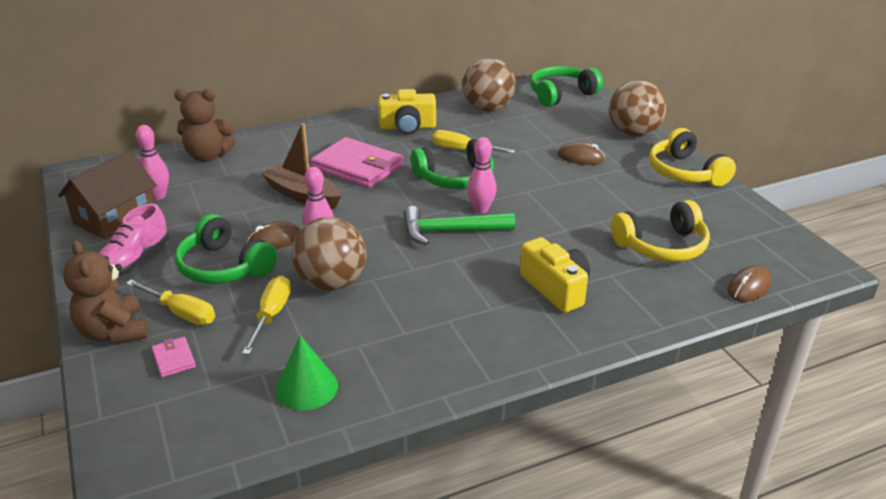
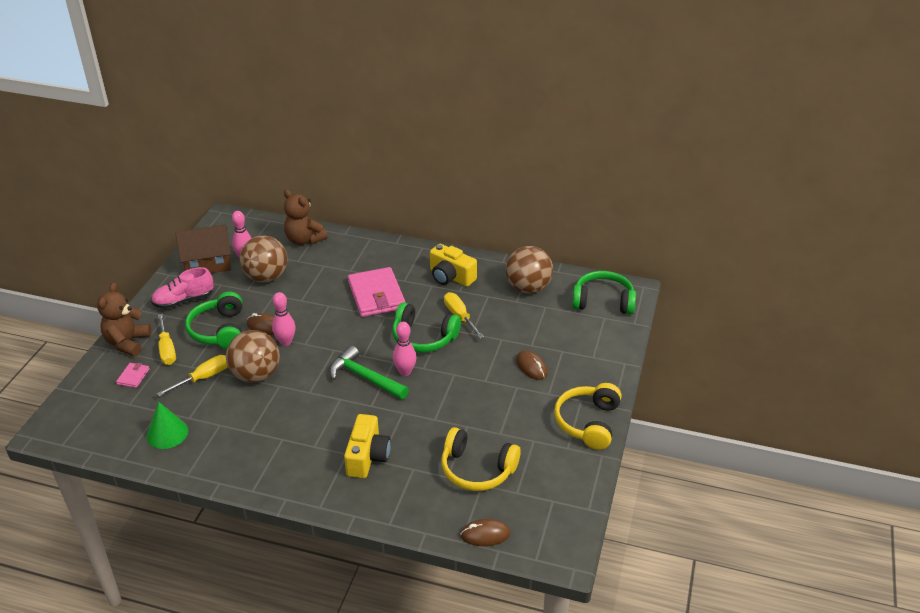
camera: 40 degrees right, 5 degrees up
brown boat [261,123,341,208] -> none
brown ball [609,80,666,137] -> brown ball moved to [240,235,287,283]

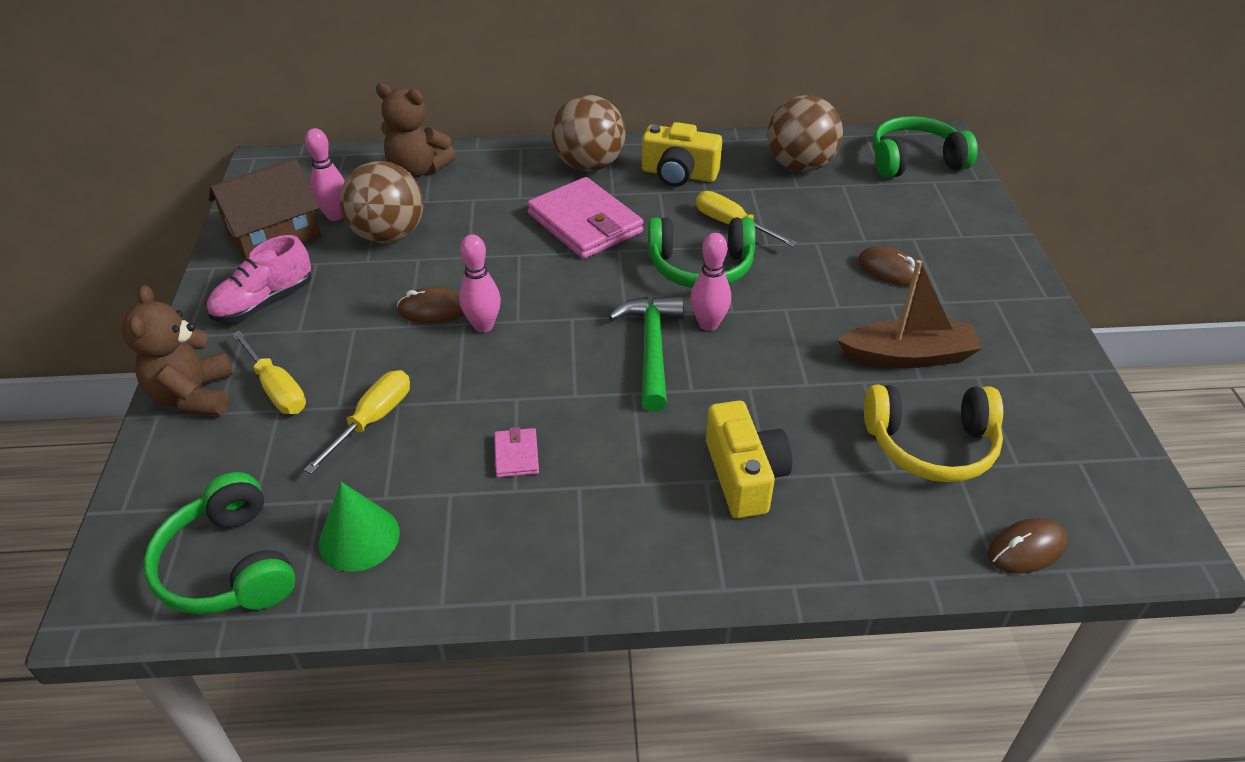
camera: 20 degrees left, 5 degrees up
pink wallet [116,363,150,388] -> pink wallet moved to [494,427,539,478]
green headphones [185,292,242,349] -> green headphones moved to [143,472,296,614]
brown ball [226,330,280,383] -> brown ball moved to [551,95,626,171]
green hammer [330,346,409,400] -> green hammer turned 75 degrees clockwise [609,296,684,411]
yellow headphones [554,383,622,450] -> none
none -> brown boat [838,260,983,368]

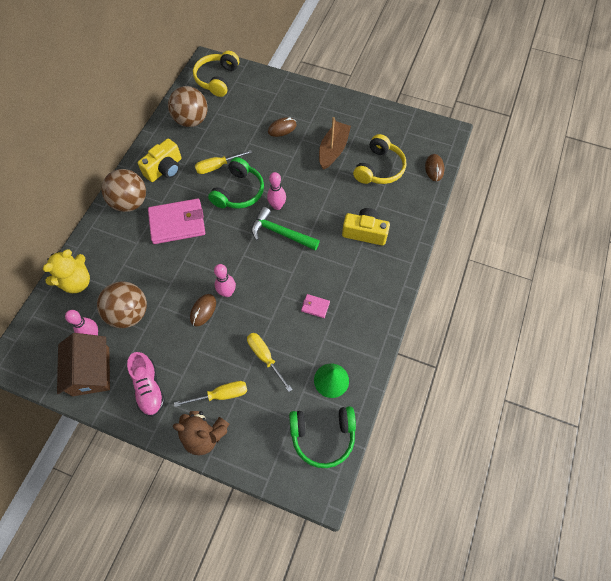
camera: 65 degrees left, 20 degrees up
brown teddy bear [376,83,456,178] -> yellow teddy bear [43,250,90,293]
green headphones [873,116,978,178] -> yellow headphones [193,51,239,97]

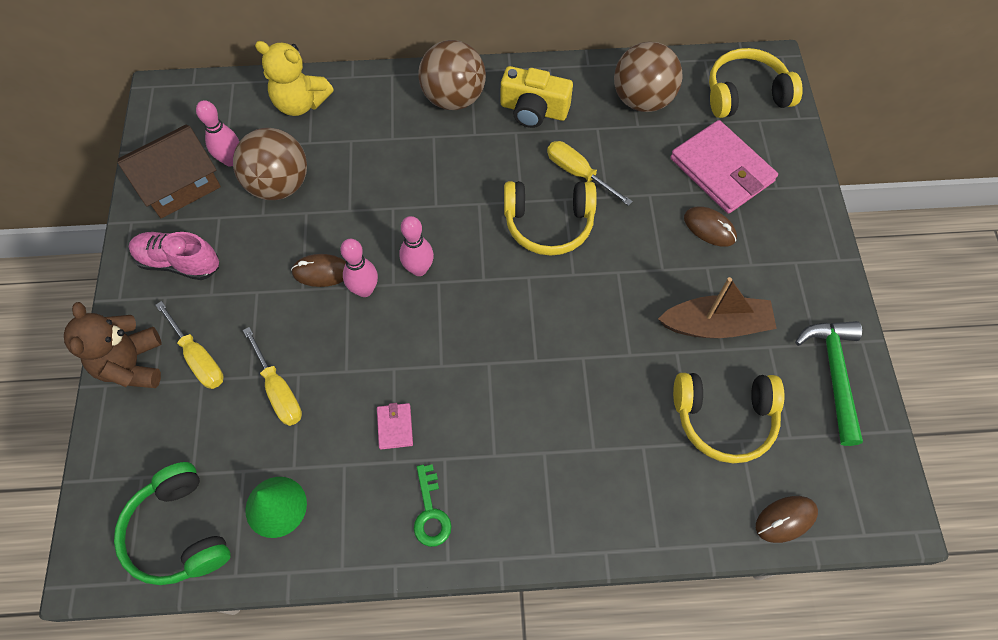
camera: 65 degrees right, 0 degrees up
pink shoe [127,352,165,417] -> pink shoe turned 60 degrees clockwise [129,232,219,280]
pink wallet [148,199,205,244] -> pink wallet moved to [670,120,778,214]
green headphones [208,157,264,209] -> yellow headphones [504,181,597,256]
yellow screwdriver [247,333,293,392] -> yellow screwdriver turned 120 degrees clockwise [243,327,302,426]
green hammer [251,207,320,250] -> green hammer moved to [795,321,863,446]
pink bowling pin [267,172,286,210] -> pink bowling pin moved to [399,216,434,276]
yellow camera [342,208,390,246] -> none
none -> green key [414,464,452,547]

